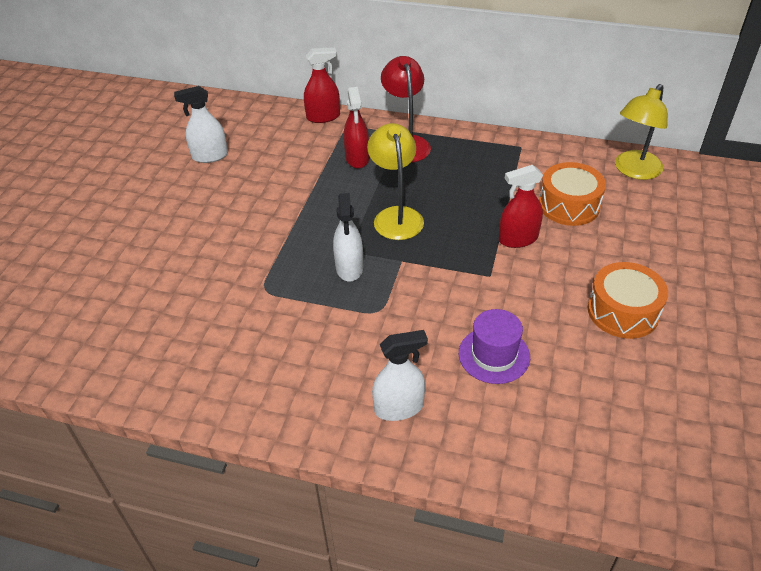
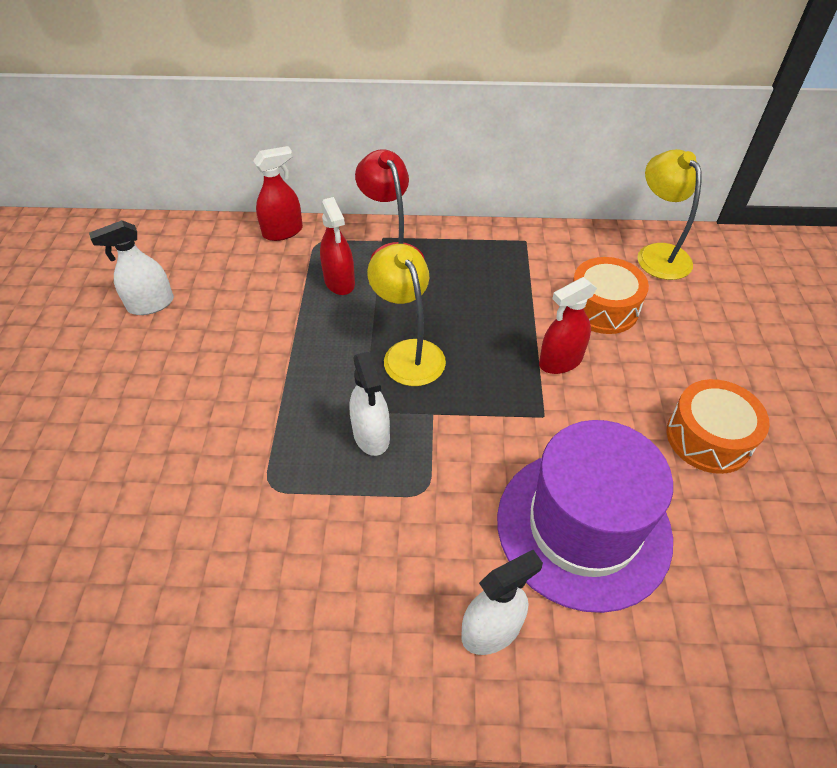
camera: 15 degrees left, 5 degrees up
purple hat [459,309,530,384] -> purple hat [497,420,673,613], size x1.95
yellow lamp [615,84,668,180] -> yellow lamp turned 135 degrees clockwise [637,149,702,280]

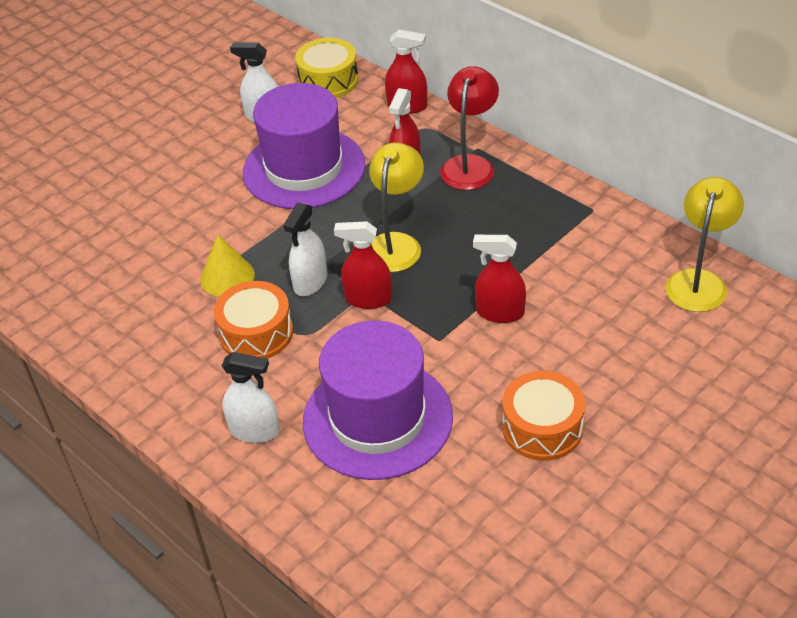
camera: 45 degrees right, 5 degrees down
orange drum [573,257,649,334] -> orange drum moved to [214,281,293,359]
none -> yellow cone [200,235,255,297]
none -> purple hat [243,83,365,209]
none -> yellow drum [295,38,358,98]
none -> red spray bottle [334,221,392,309]

